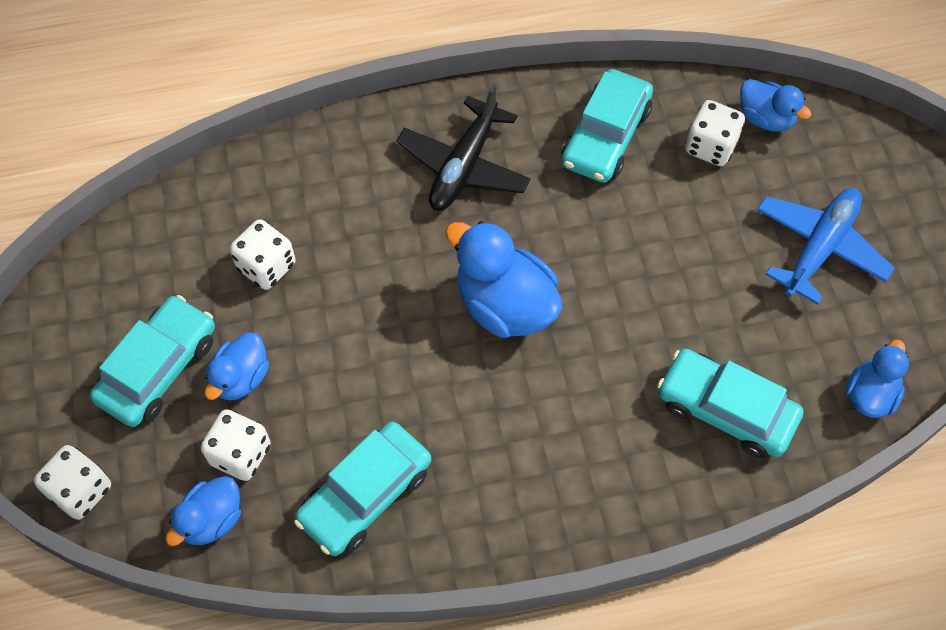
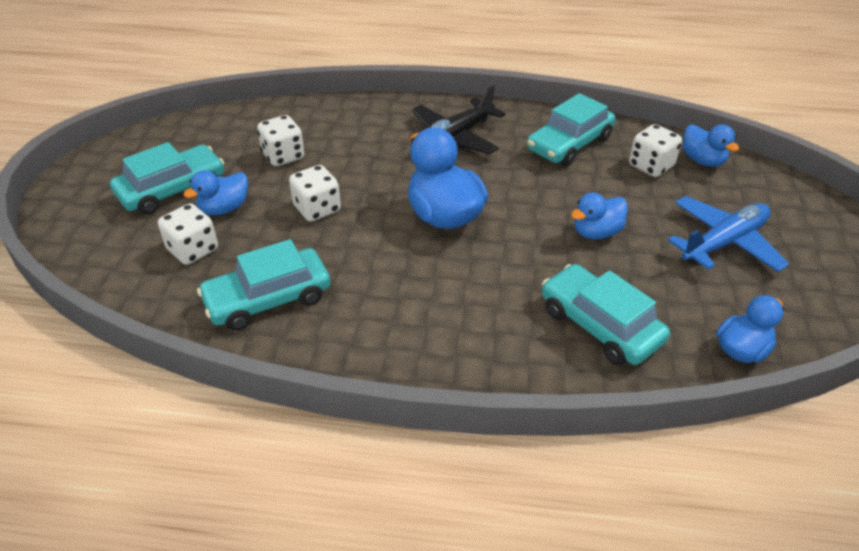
camera: 20 degrees right, 20 degrees down
white dice [34,445,111,520] -> white dice moved to [289,165,341,222]
blue duck [166,476,241,546] -> blue duck moved to [571,192,628,239]

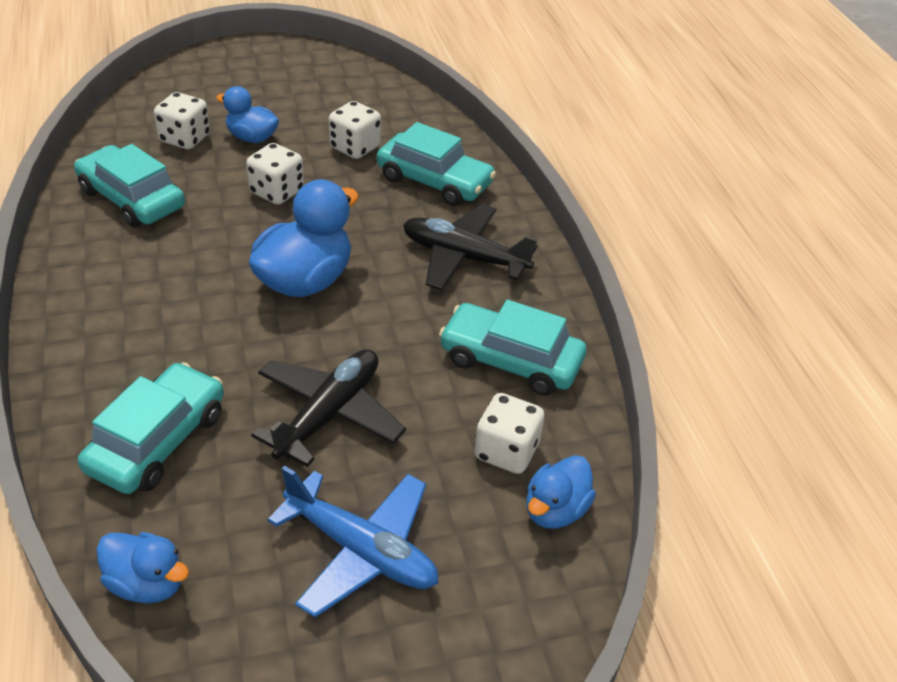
camera: 65 degrees right, 0 degrees up
turquoise car [110,142,224,215] -> turquoise car moved to [377,122,496,206]
blue duck [571,192,628,239] -> black plane [251,349,406,467]

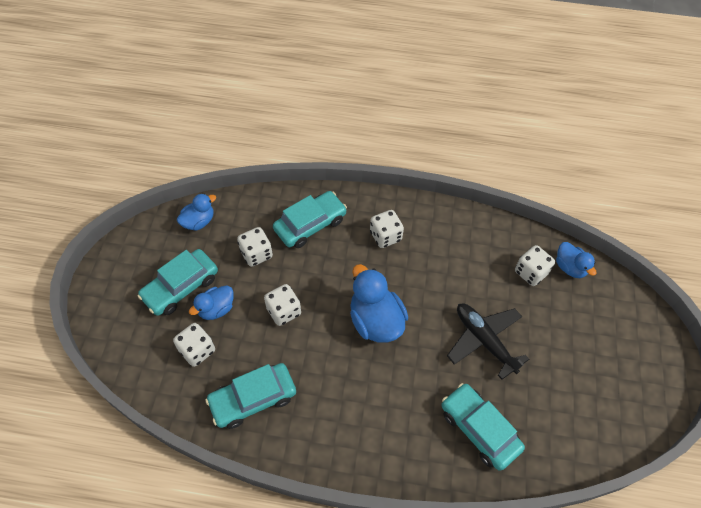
camera: 65 degrees left, 15 degrees up
blue duck [97,532,189,604] -> blue duck moved to [177,193,216,231]
blue plane [267,466,438,617] -> none
black plane [403,204,537,290] -> white dice [370,210,404,248]
turquoise car [439,300,587,396] -> turquoise car moved to [138,249,218,316]

